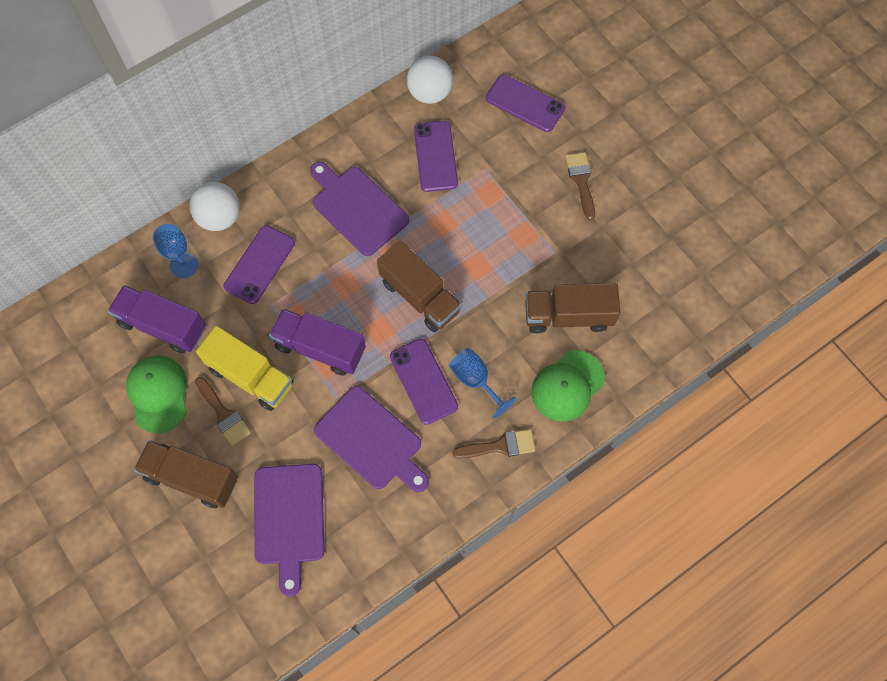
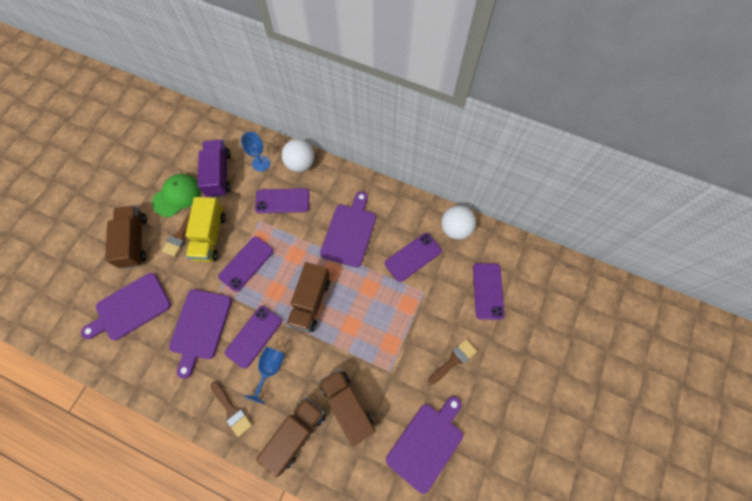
camera: 60 degrees right, 0 degrees up
purple truck [269,308,366,376] -> purple phone [218,237,273,292]
green cap [531,350,605,422] -> brown truck [256,397,326,477]
none -> purple cutting board [386,396,463,494]

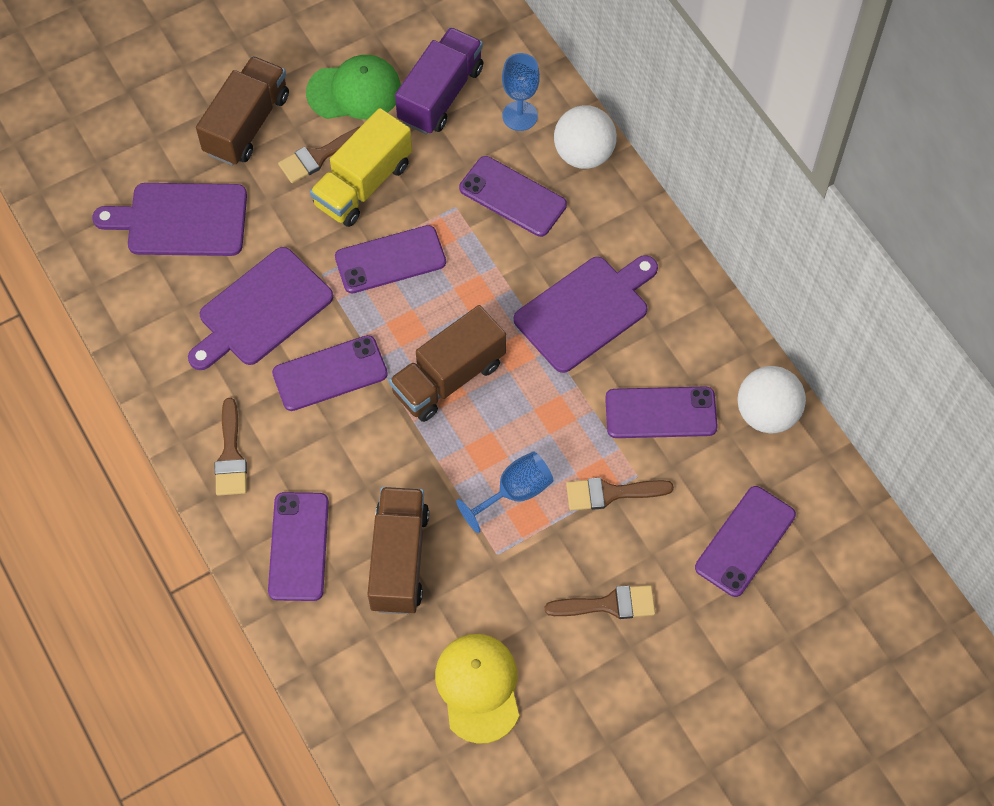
camera: 35 degrees right, 5 degrees down
blue goblet [244,347,285,404] -> blue goblet moved to [456,451,553,533]
brown truck [256,397,326,477] -> purple phone [268,492,329,601]
purple cutting board [386,396,463,494] -> yellow cap [435,634,519,744]
none -> brown brush [566,477,674,511]

